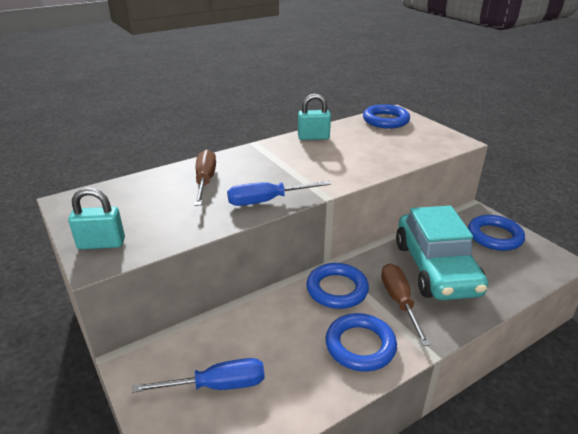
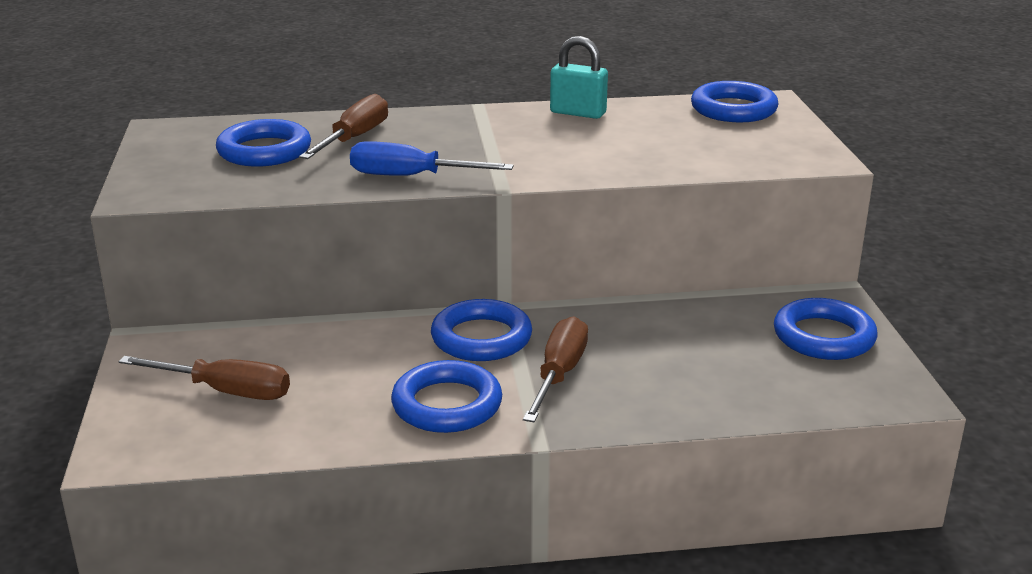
camera: 25 degrees right, 5 degrees down
turquoise padlock [68,188,125,249] -> none
blue screwdriver [132,358,265,393] -> brown screwdriver [118,356,290,400]
turquoise car [396,206,488,300] -> none
none -> blue ring [216,119,311,167]

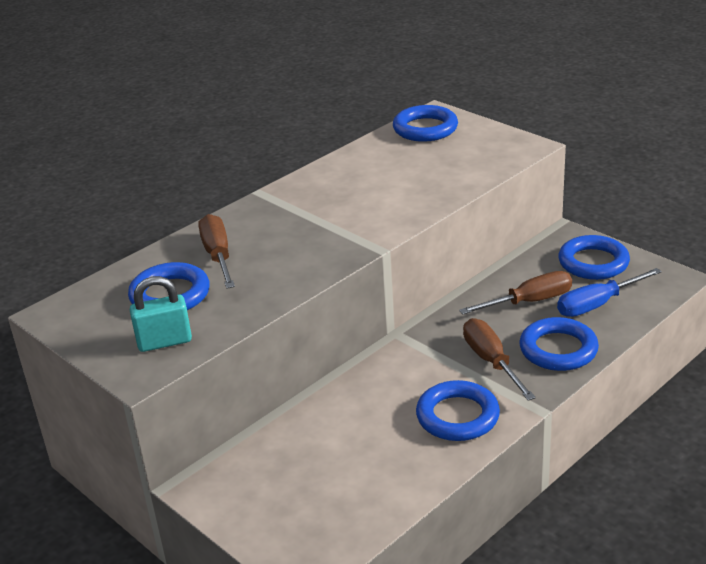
camera: 35 degrees left, 5 degrees up
brown screwdriver [118,356,290,400] -> brown screwdriver moved to [459,271,572,314]
blue screwdriver [350,141,514,176] -> blue screwdriver moved to [557,268,662,317]
blue ring [431,299,532,361] -> blue ring moved to [519,317,599,371]
turquoise padlock [550,36,608,119] -> turquoise padlock moved to [130,276,192,352]

